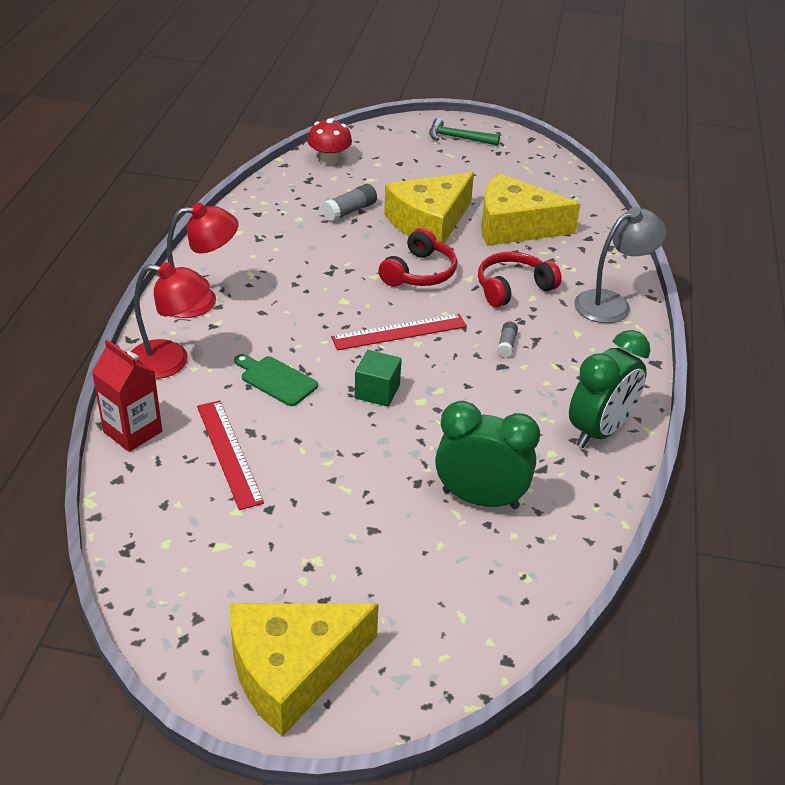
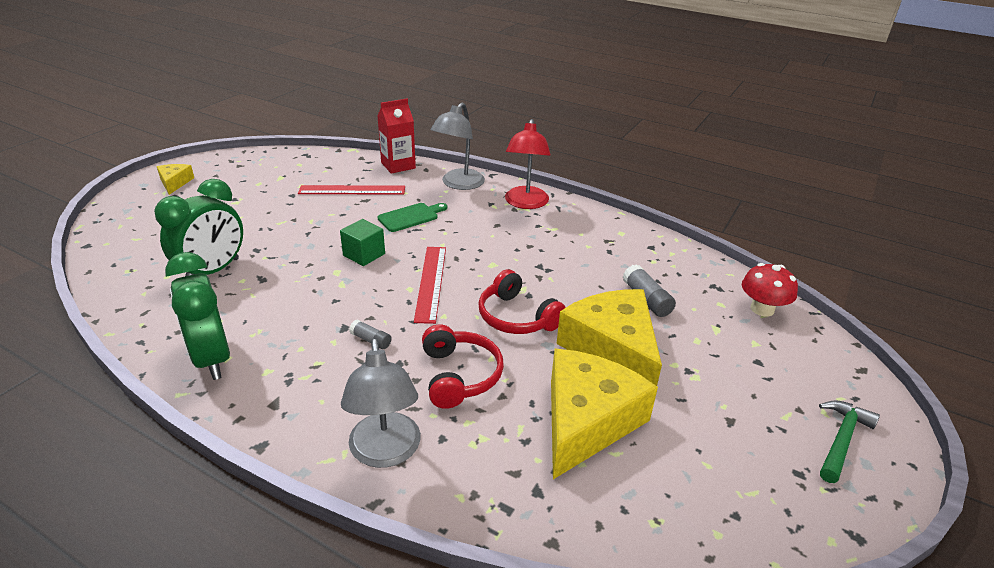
camera: 110 degrees right, 5 degrees down
red lamp [131,262,210,379] -> grey lamp [430,103,485,190]
yellow cheese [230,603,379,737] -> yellow cheese [157,164,194,195], size x0.47

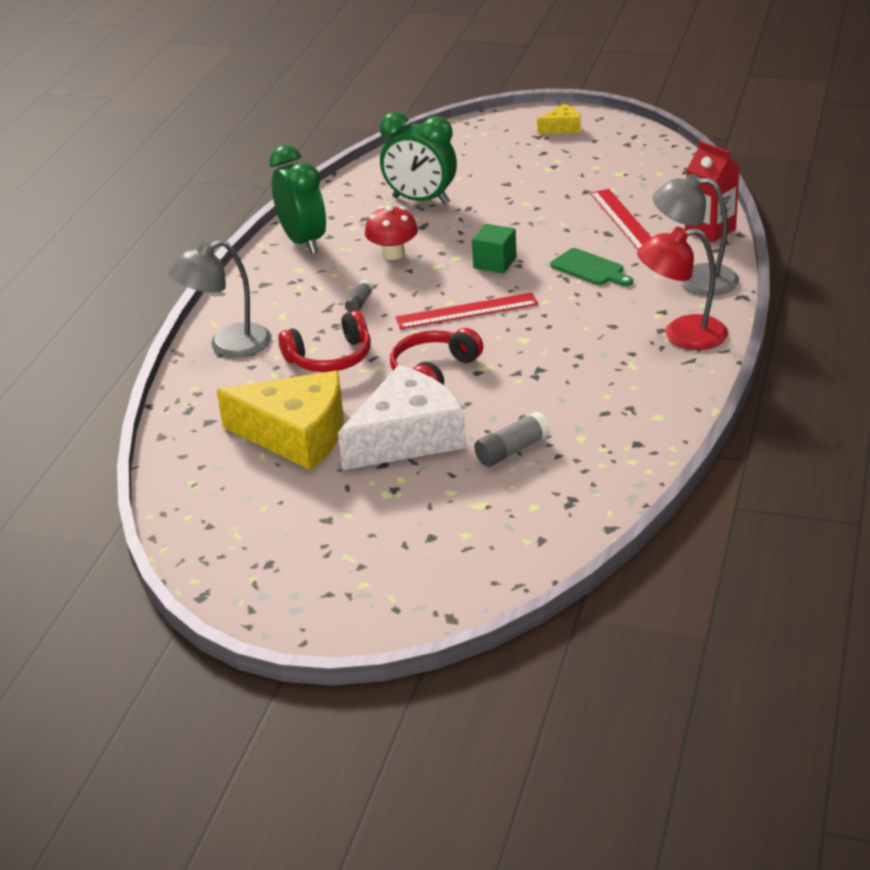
camera: 80 degrees right, 0 degrees up
green clock [165,252,230,380] -> green clock turned 105 degrees clockwise [269,145,326,254]
yellow cheese [556,289,662,386] -> white cheese [338,365,466,470]
red mushroom [742,263,798,317] -> red mushroom moved to [365,205,418,260]
green hammer [819,400,880,483] -> none

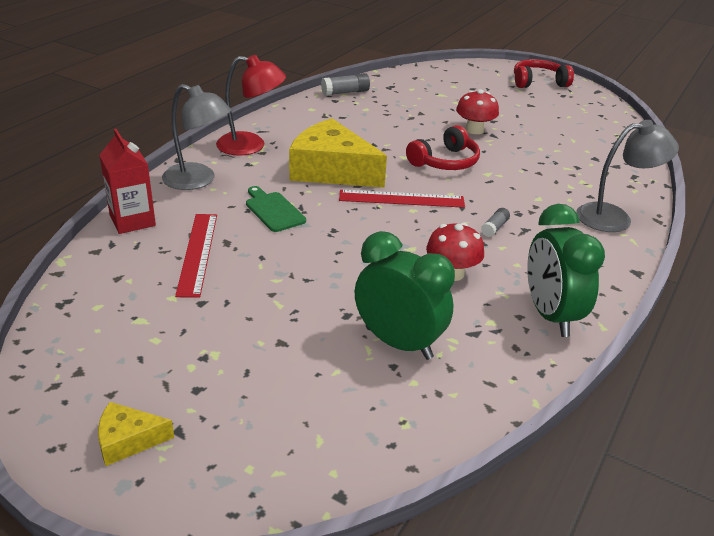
camera: 170 degrees left, 0 degrees up
yellow cheese [216,370,344,470] -> yellow cheese moved to [289,118,387,188]
red headphones [278,310,371,372] -> red headphones moved to [514,59,574,88]
white cheese [338,365,466,470] -> red mushroom [456,89,499,134]
green cube [472,224,517,273] -> none
grey glue stick [474,411,550,467] -> grey glue stick moved to [321,73,370,96]

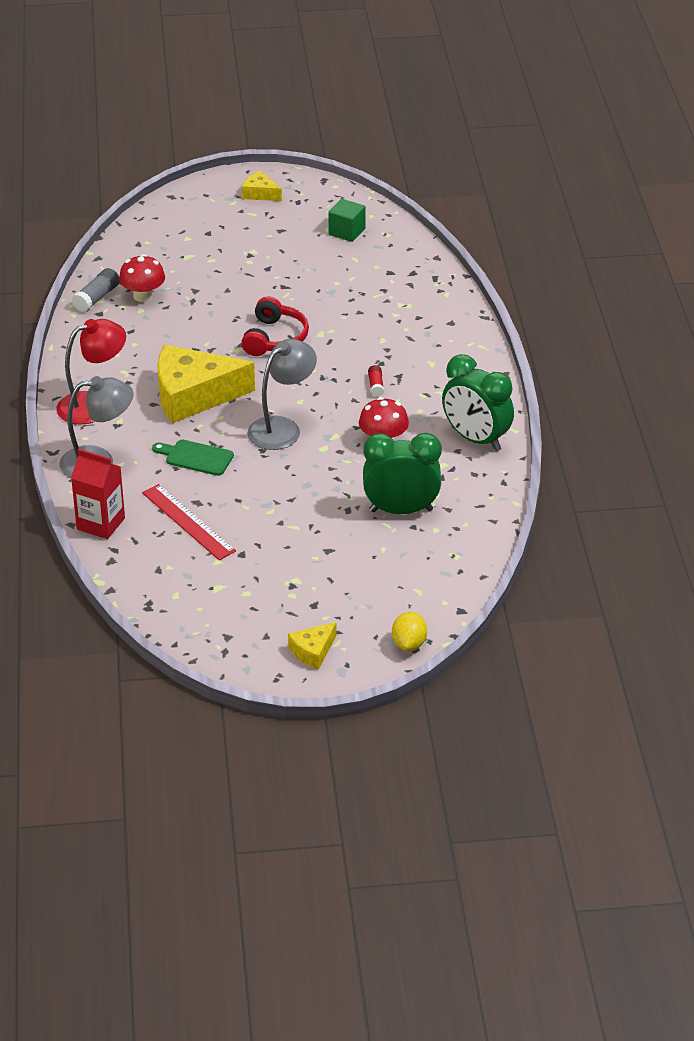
camera: 35 degrees left, 5 degrees up
red ruler [339,190,465,208] -> none
red mushroom [456,89,499,134] -> red mushroom moved to [119,254,165,302]
grey glue stick [481,208,510,237] -> red glue stick [368,365,384,397]
red headphones [514,59,574,88] -> yellow cheese [242,171,282,201]
grey lamp [576,120,679,232] -> grey lamp moved to [247,339,317,450]
none -> green cube [328,199,366,242]
none -> yellow lemon [392,612,427,651]

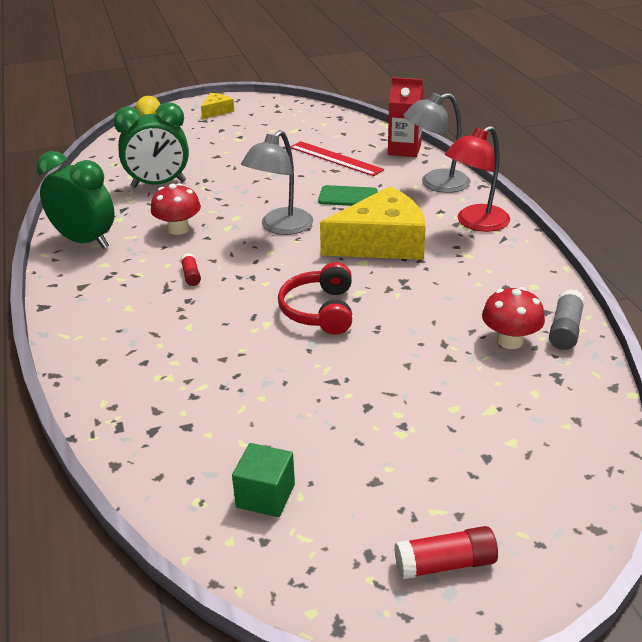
camera: 170 degrees right, 5 degrees down
yellow cheese [242,171,282,201] -> red glue stick [394,526,498,579]

